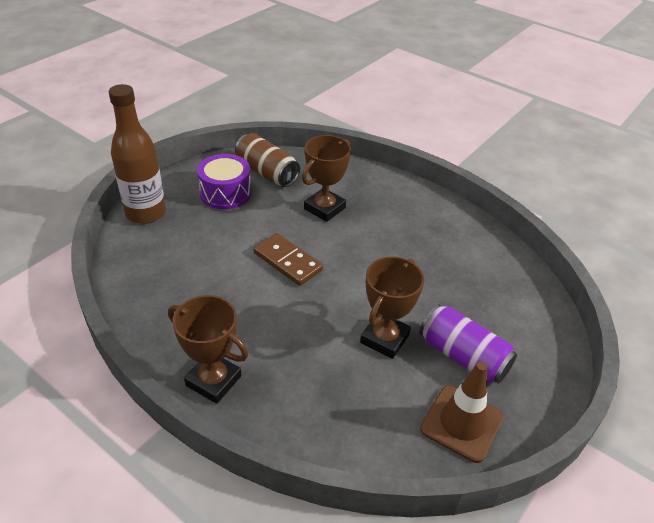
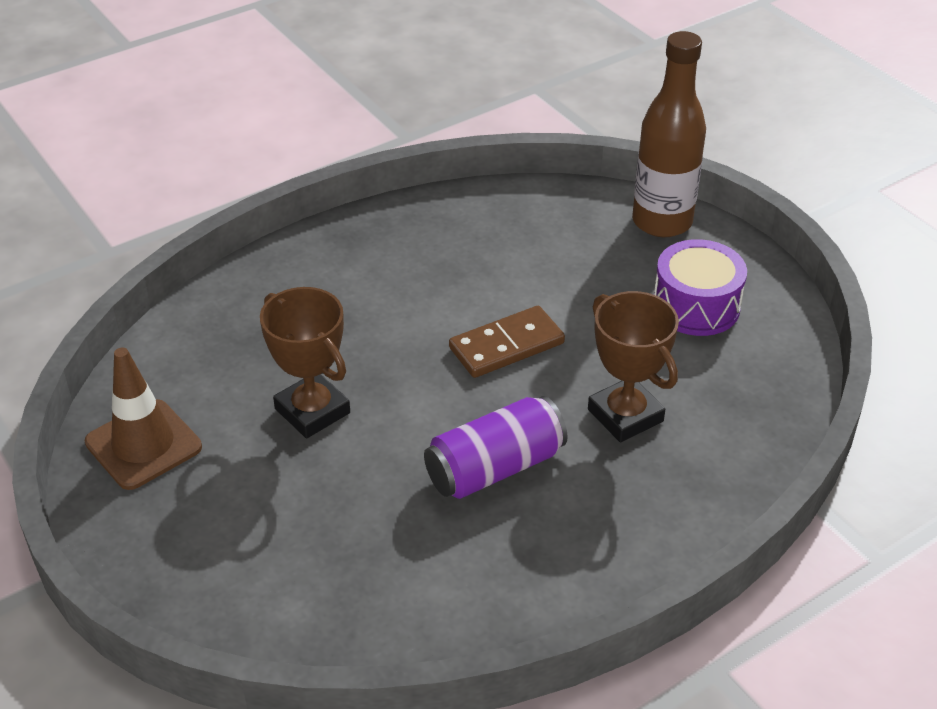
camera: 110 degrees right, 0 degrees up
brown trophy [168,295,248,404] -> none
brown can [235,133,300,187] -> none
purple can [420,304,517,384] -> purple can moved to [424,396,568,499]

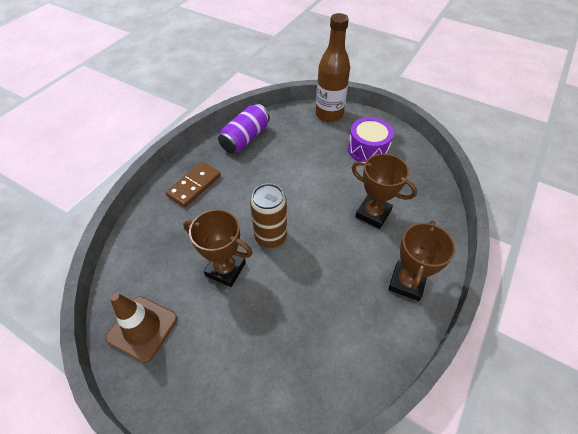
camera: 25 degrees left, 10 degrees up
purple can [424,396,568,499] -> purple can moved to [218,104,270,153]
brown domino [449,306,565,378] -> brown domino moved to [166,162,221,207]
none -> brown can [250,183,287,248]
none -> brown trophy [388,221,456,301]

